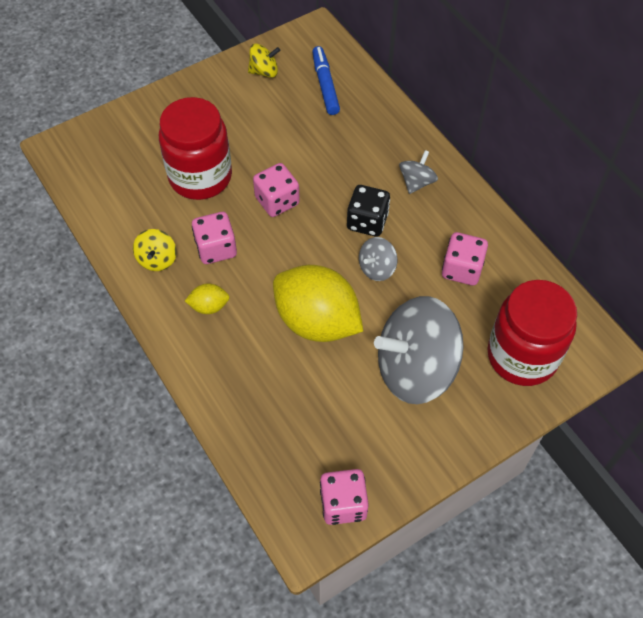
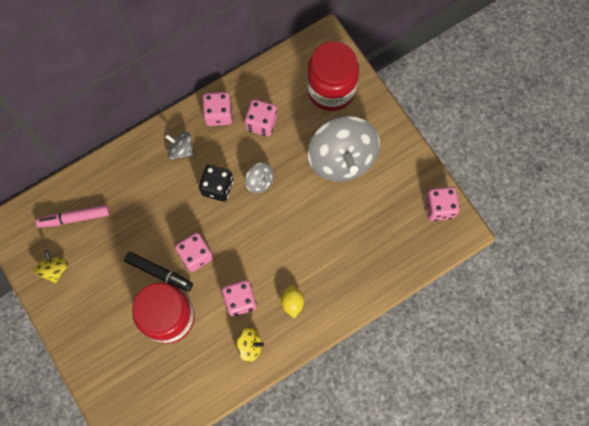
camera: 90 degrees left, 15 degrees up
yellow lemon [273,265,363,342] -> none
blue marker [312,46,340,115] -> pink marker [36,205,110,228]
none -> black marker [124,252,193,292]
none -> pink dice [202,92,233,126]

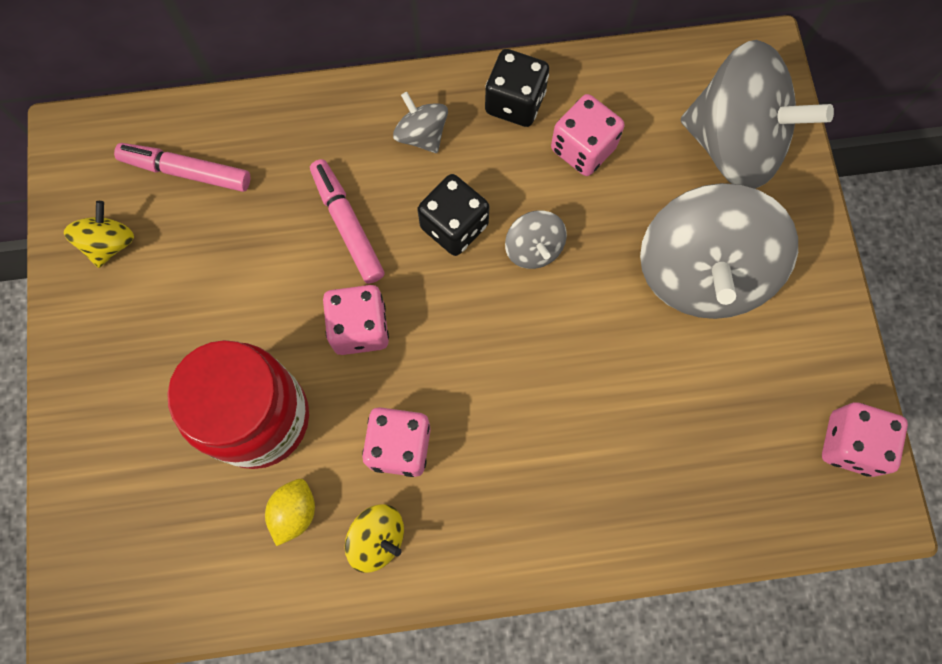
camera: 25 degrees right, 0 degrees up
black marker [124,252,193,292] -> none
pink dice [202,92,233,126] -> black dice [485,49,549,127]
yellow lemon [281,285,304,318] -> yellow lemon moved to [265,479,315,546]
red jar [307,41,359,111] -> grey spinning top [680,40,834,189]
none -> pink marker [310,159,385,284]

